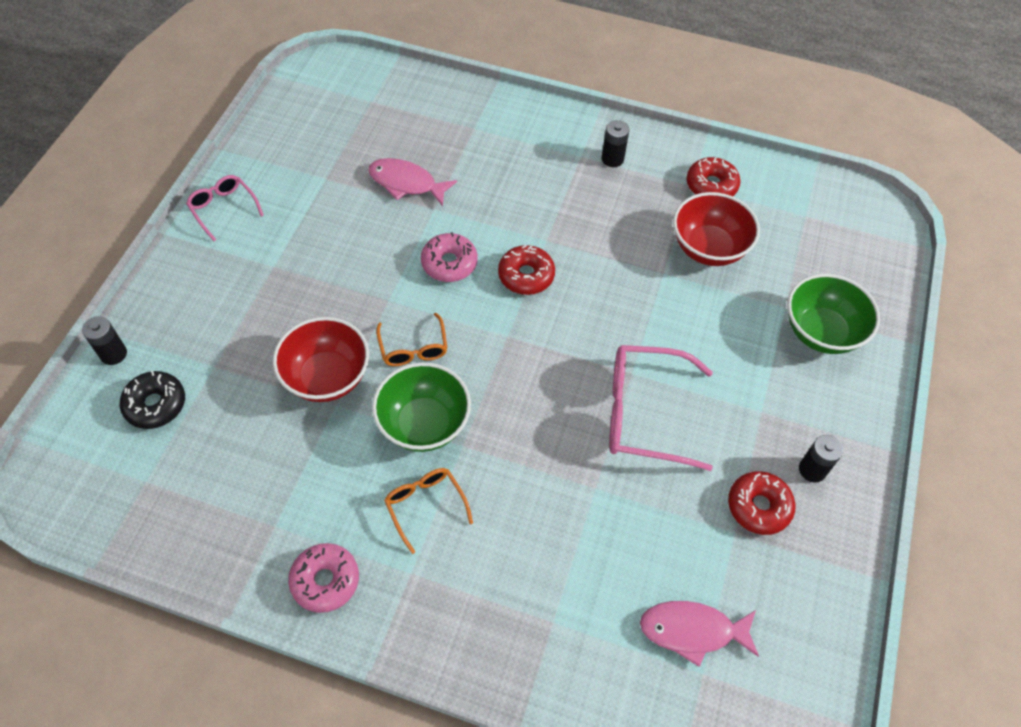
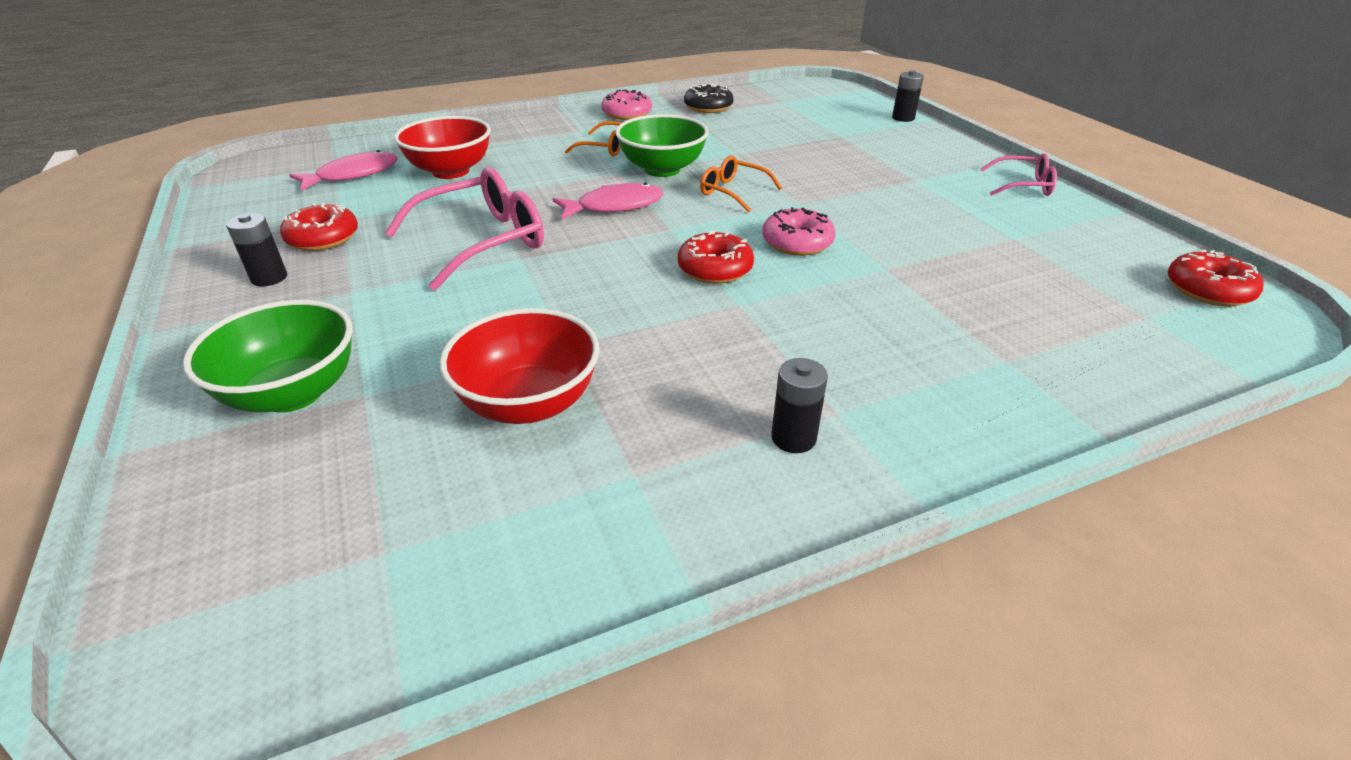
camera: 140 degrees right, 20 degrees down
black donut [120,371,185,429] -> black donut moved to [684,83,734,113]
red bowl [273,317,369,402] -> red bowl moved to [394,116,491,179]
pink fish [368,158,457,206] -> pink fish moved to [553,183,663,220]
red donut [687,157,740,196] -> red donut moved to [1168,249,1264,307]

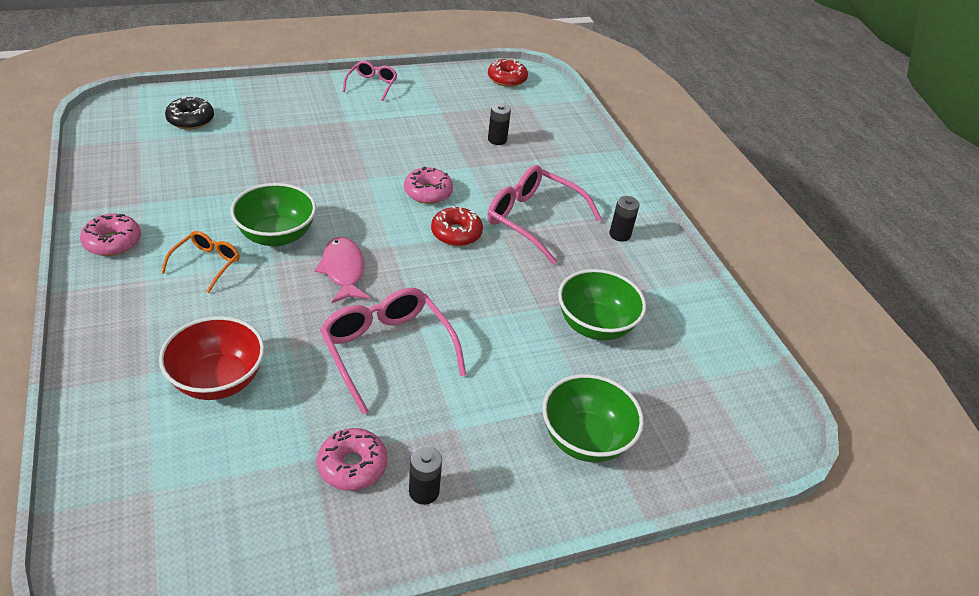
camera: 90 degrees left, 5 degrees up
red donut [280,203,358,251] -> pink donut [317,428,388,491]
pink fish [289,150,398,191] -> none
red bowl [439,308,599,424] -> green bowl [558,269,646,340]
black donut [684,83,734,113] -> black donut moved to [165,96,214,129]
orange glasses [700,155,782,212] -> none
black battery [892,71,924,122] -> black battery moved to [488,103,511,145]
none -> pink glasses [487,165,602,265]

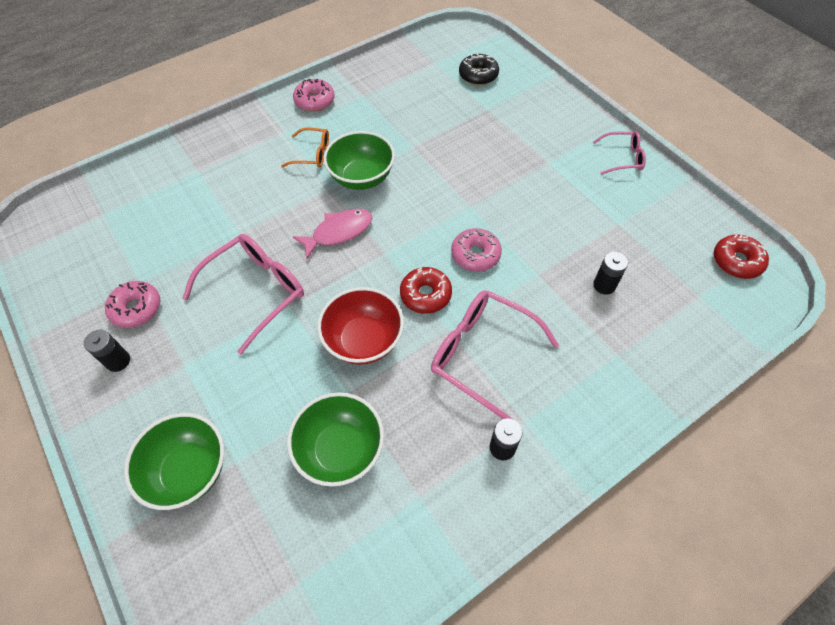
camera: 80 degrees right, 15 degrees up
red bowl [159,316,265,400] -> red bowl moved to [317,287,404,365]
pink glasses [487,165,602,265] -> pink glasses turned 75 degrees counterclockwise [431,290,559,419]

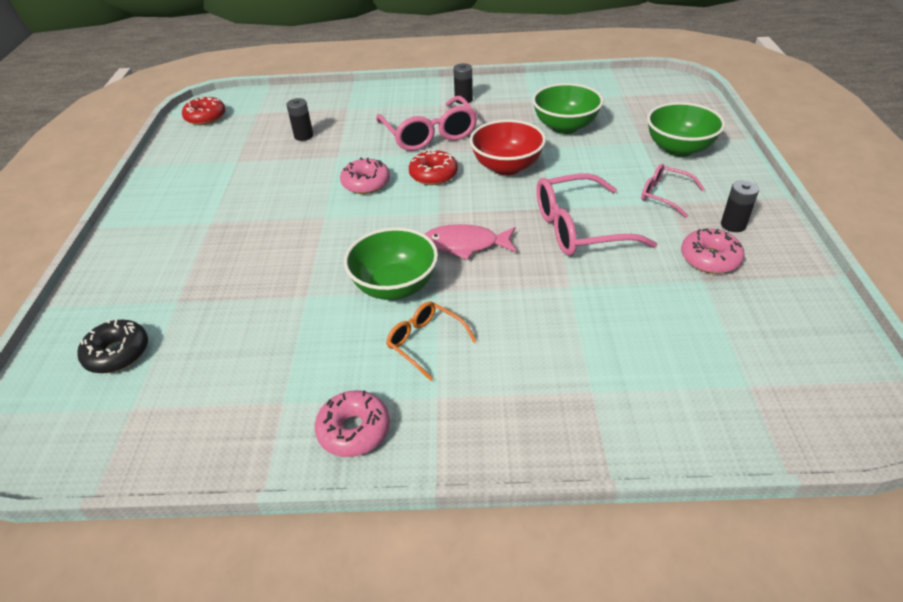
camera: 145 degrees left, 15 degrees down
pink glasses [593,131,646,175] -> pink glasses moved to [641,164,705,218]

